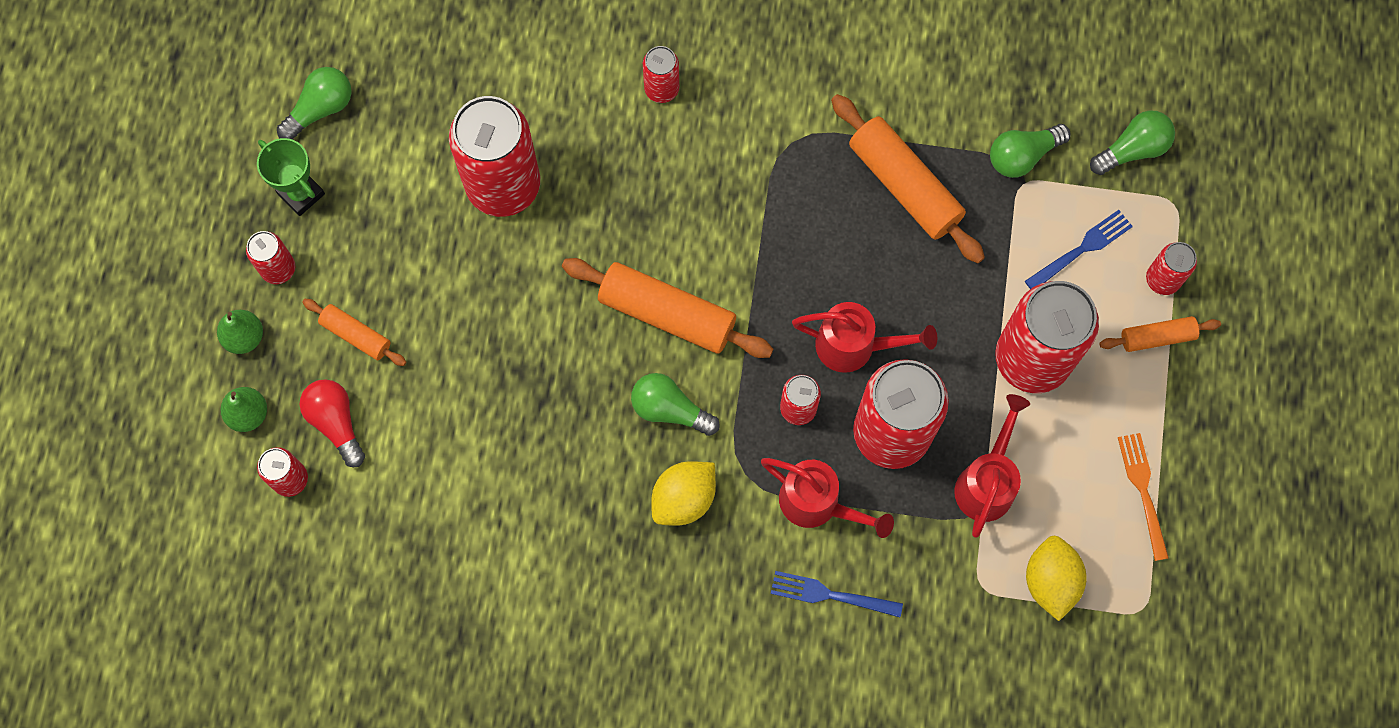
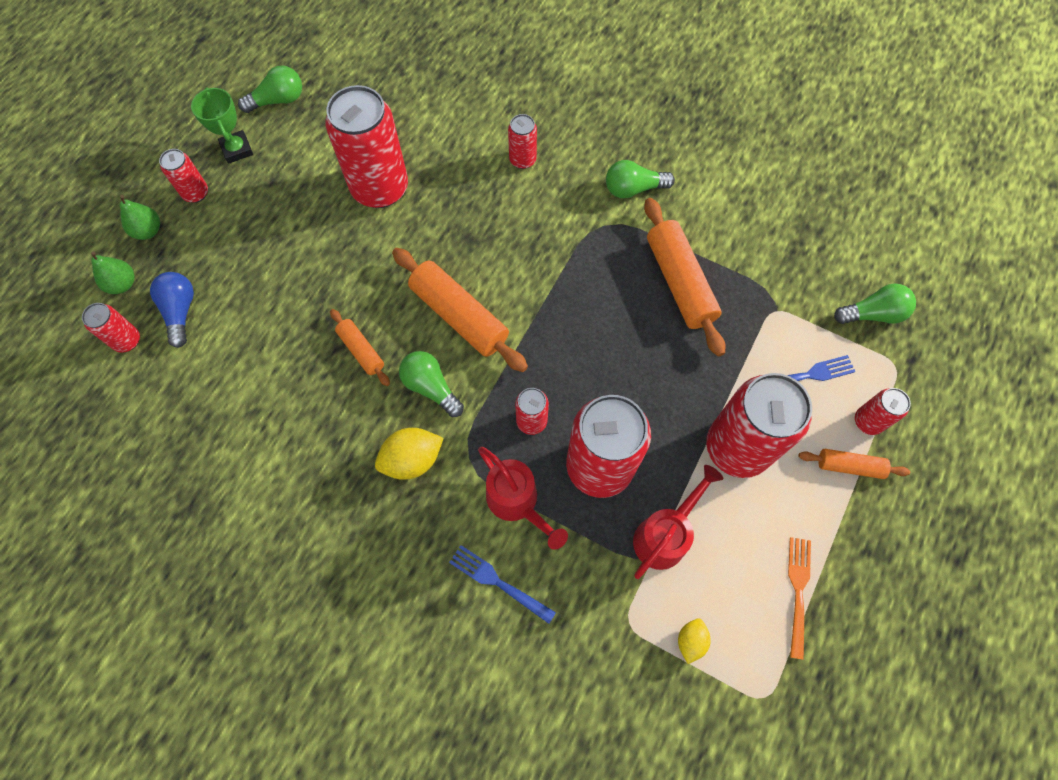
camera: 20 degrees right, 5 degrees down
red light bulb [299,379,365,467] -> blue light bulb [150,272,194,348]
orange rolling pin [302,299,407,366] -> orange rolling pin moved to [330,309,390,386]
red watering can [792,302,937,373] -> none
green light bulb [990,124,1070,178] -> green light bulb moved to [606,160,675,198]
yellow lemon [1026,536,1087,621] -> yellow lemon [678,618,711,664], size x0.58

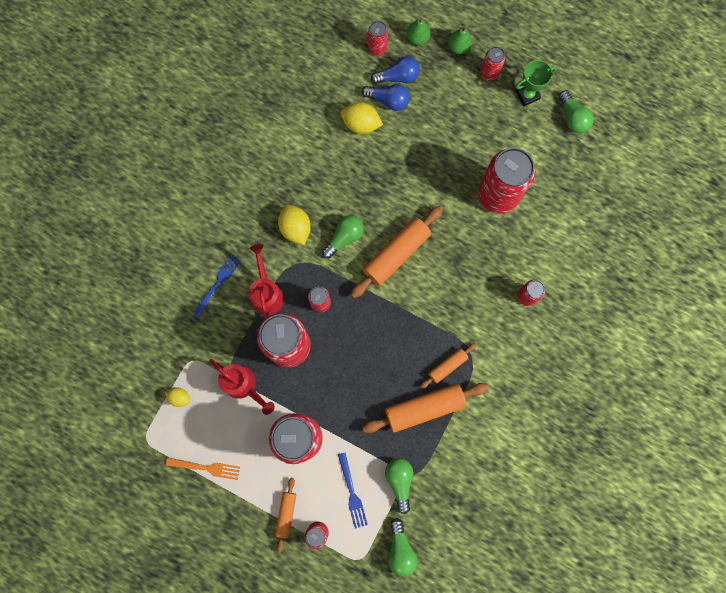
camera: 90 degrees right, 10 degrees up
orange rolling pin [330,309,390,386] -> orange rolling pin moved to [420,343,477,388]
red watering can [478,447,568,550] -> red watering can turned 120 degrees clockwise [249,244,284,319]
green light bulb [606,160,675,198] -> green light bulb moved to [385,458,413,514]
none -> yellow lemon [341,102,383,134]
none -> blue light bulb [362,84,410,111]

